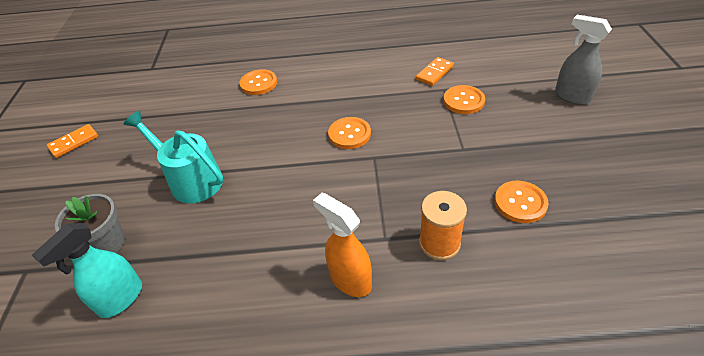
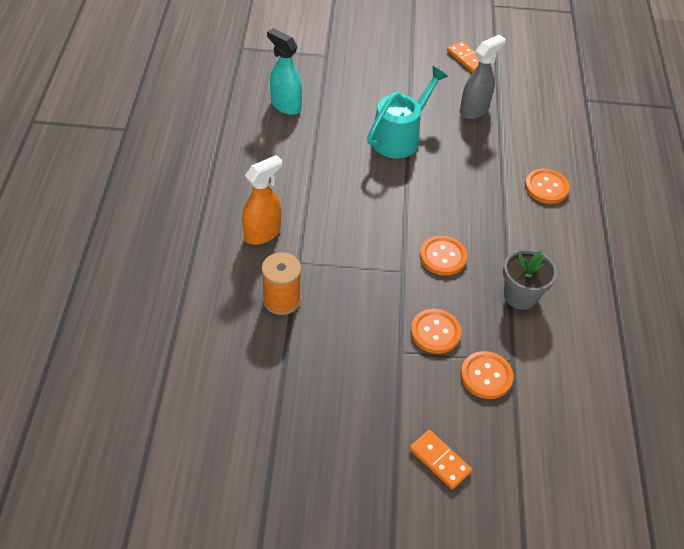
camera: 90 degrees right, 5 degrees up
grey flower pot [55,194,125,253] -> grey flower pot moved to [503,249,557,310]
orange domino [416,57,454,86] -> orange domino moved to [409,430,472,489]
orange button [495,181,548,223] -> orange button moved to [411,309,461,354]
grey spray bottle [555,15,612,105] -> grey spray bottle moved to [460,35,505,119]

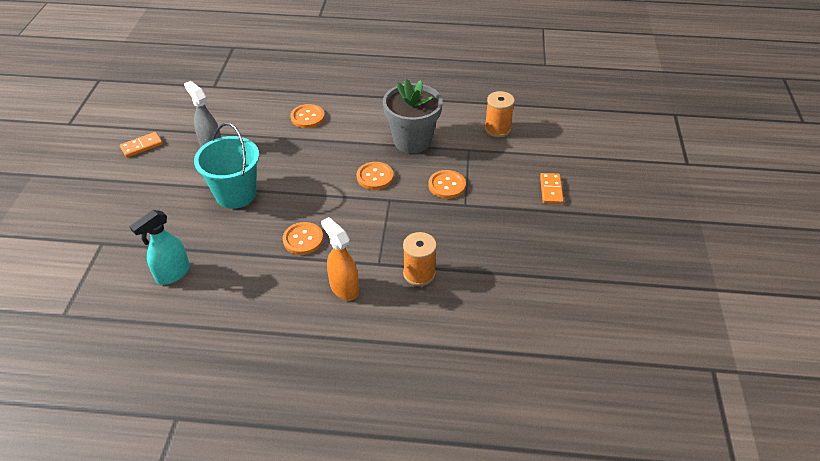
camera: 85 degrees left, 5 degrees down
turquoise watering can [367,66,448,158] -> turquoise bucket [194,123,259,209]
orange domino [409,430,472,489] -> orange domino turned 45 degrees counterclockwise [540,173,564,204]
orange button [461,351,513,399] -> orange button moved to [283,222,323,255]
grey flower pot [503,249,557,310] -> grey flower pot [383,79,442,153], size x1.55
none -> orange spool [485,91,515,137]

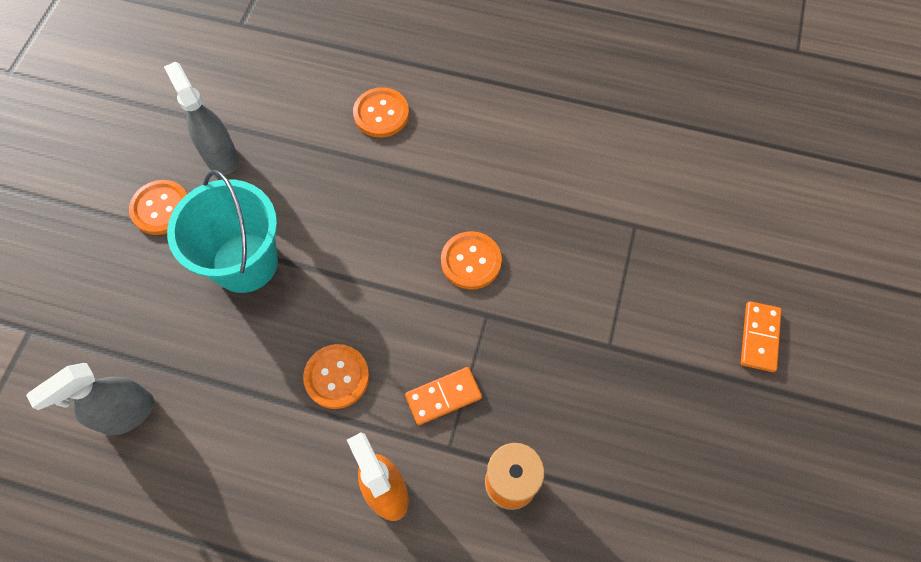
camera: 10 degrees right, 20 degrees up
orange domino [120,132,163,158] -> orange domino moved to [405,367,482,425]
turquoise spray bottle [129,210,190,285] -> grey spray bottle [26,363,154,436]
grey flower pot [383,79,442,153] -> none
orange button [428,170,466,199] -> orange button moved to [129,180,187,235]
orange spool [485,91,515,137] -> none

